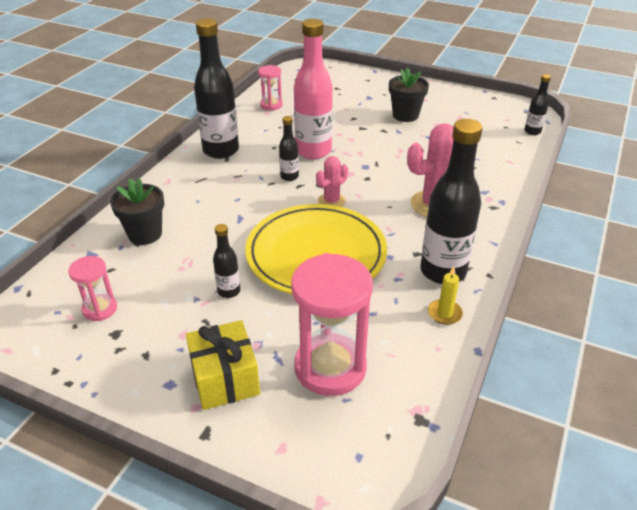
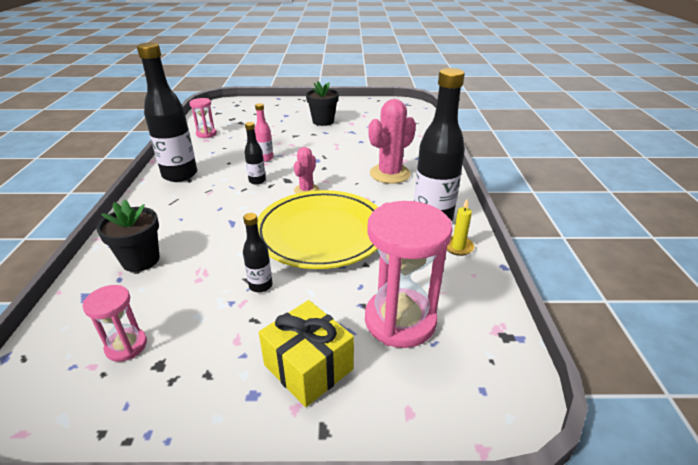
camera: 25 degrees left, 5 degrees down
pink bottle [294,19,333,159] -> pink bottle [255,103,273,162], size x0.48
black bottle [524,74,551,135] -> none

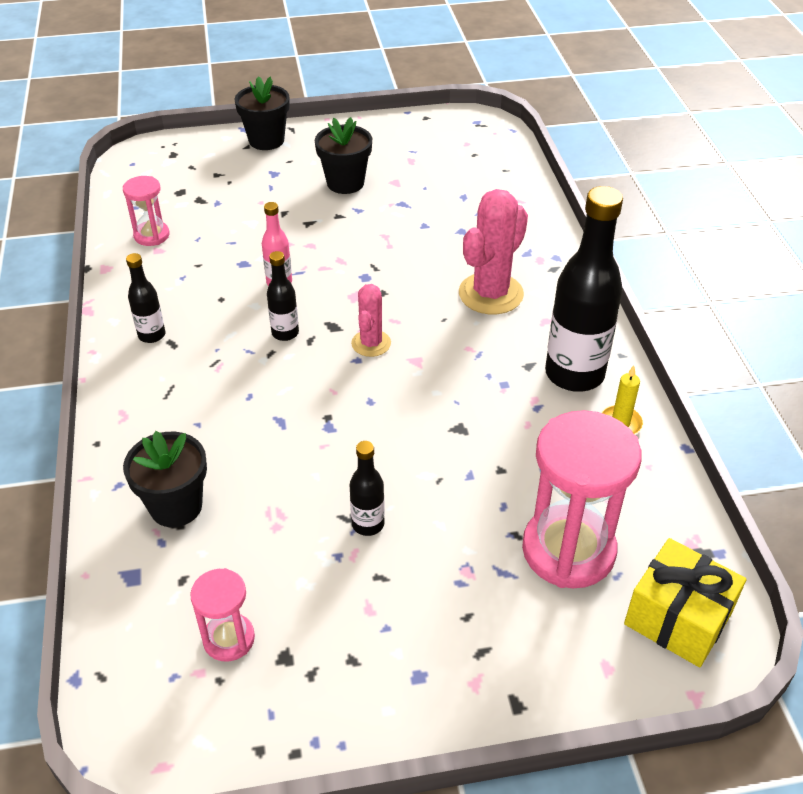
camera: 10 degrees left, 10 degrees up
black bottle [137,42,197,182] -> black bottle [126,253,165,343], size x0.48
yellow plate [257,190,378,269] -> none
yellow gift [259,300,354,407] -> yellow gift moved to [624,538,747,667]
none -> black flower pot [235,76,290,150]

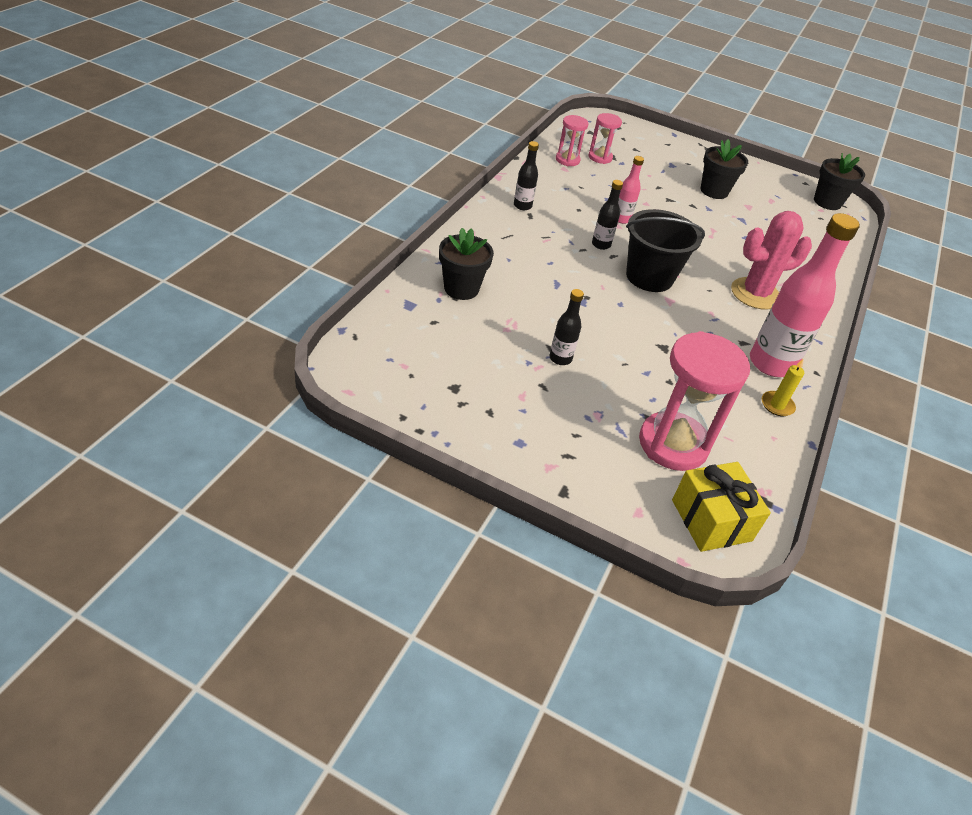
camera: 30 degrees right, 0 degrees up
pink hourglass [190,568,255,662] -> pink hourglass moved to [589,113,622,164]
black flower pot [235,76,290,150] -> black flower pot moved to [814,153,865,210]
pink cactus [351,284,391,357] -> black bucket [626,209,705,292]
black bottle [545,186,623,392] -> pink bottle [750,213,860,377]

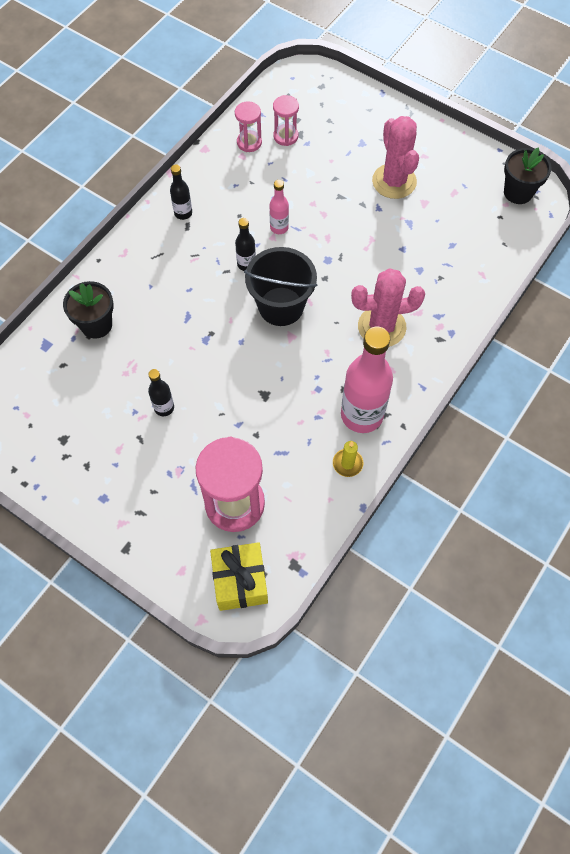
camera: 15 degrees right, 20 degrees up
black flower pot [701,139,748,199] -> pink cactus [372,116,419,199]

